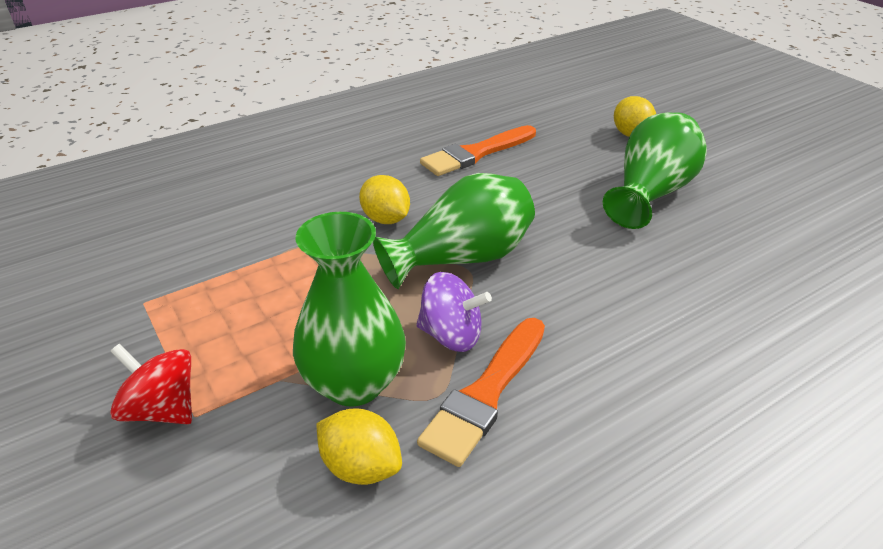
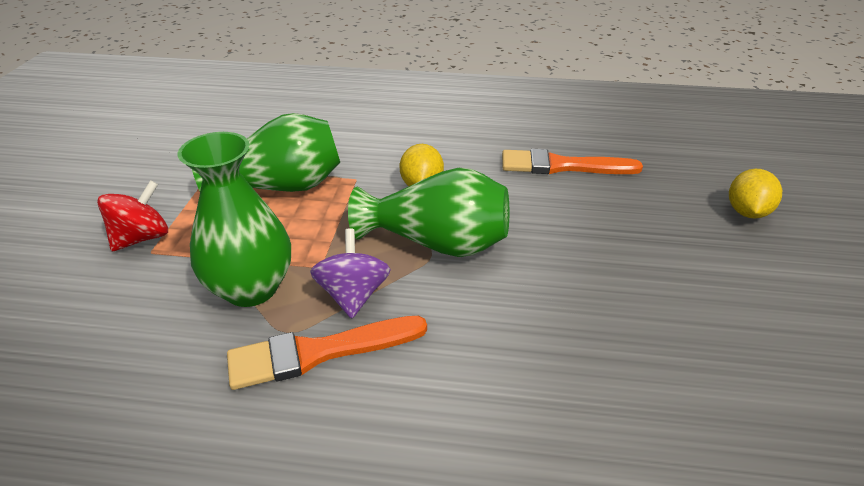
camera: 40 degrees right, 0 degrees up
red spinning top [110,344,192,424] -> red spinning top turned 60 degrees clockwise [97,180,168,251]
yellow lemon [317,408,402,485] -> none
purple spinning top [416,272,492,352] -> purple spinning top turned 150 degrees counterclockwise [310,229,391,318]
green vase [603,112,707,229] -> green vase moved to [192,113,340,192]

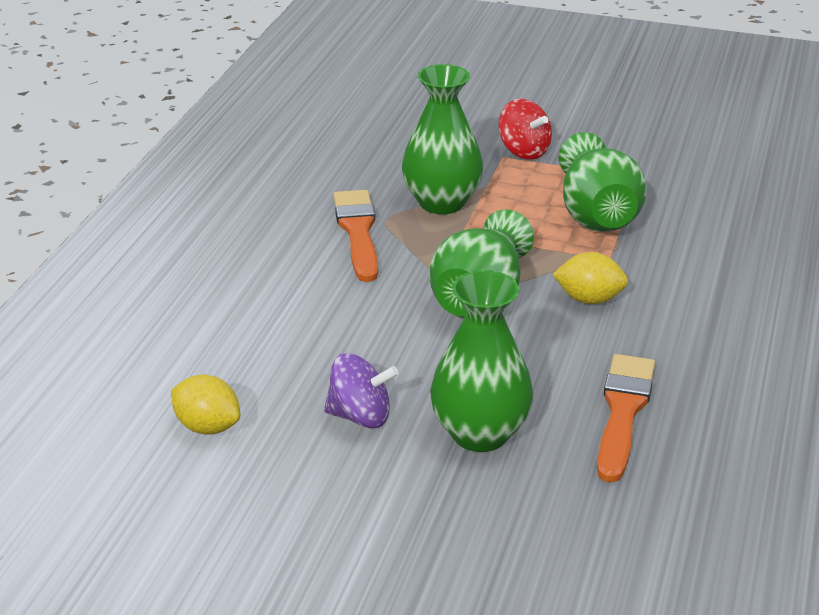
camera: 100 degrees right, 5 degrees down
purple spinning top [310,229,391,318] -> purple spinning top moved to [324,353,399,428]
yellow lemon [729,169,782,218] -> yellow lemon moved to [171,375,240,434]
none -> green vase [430,270,534,452]

